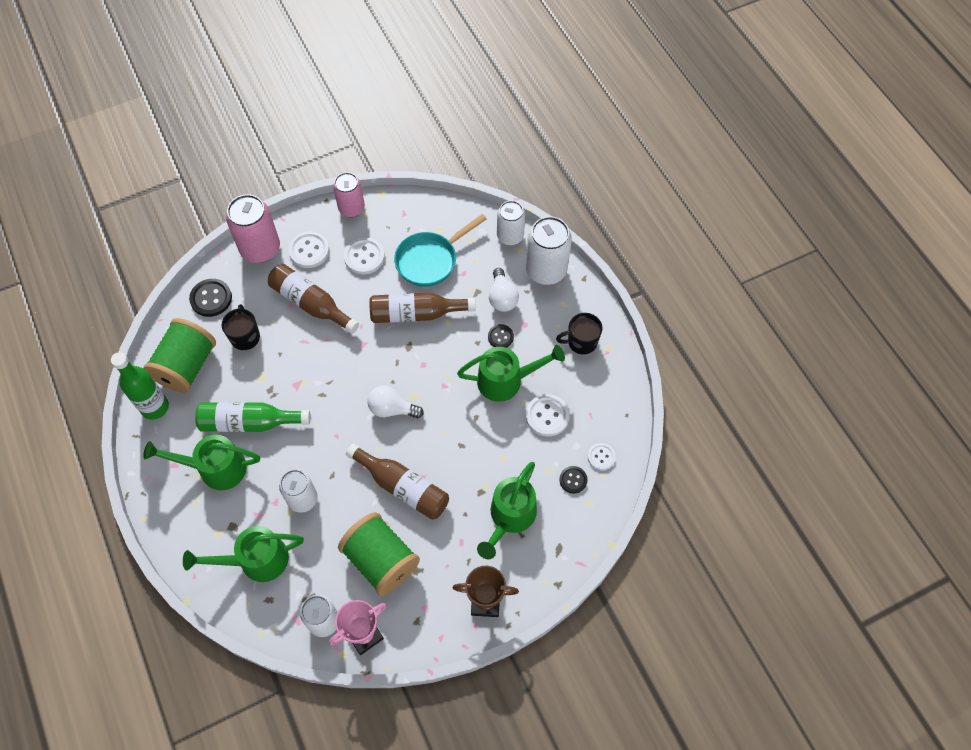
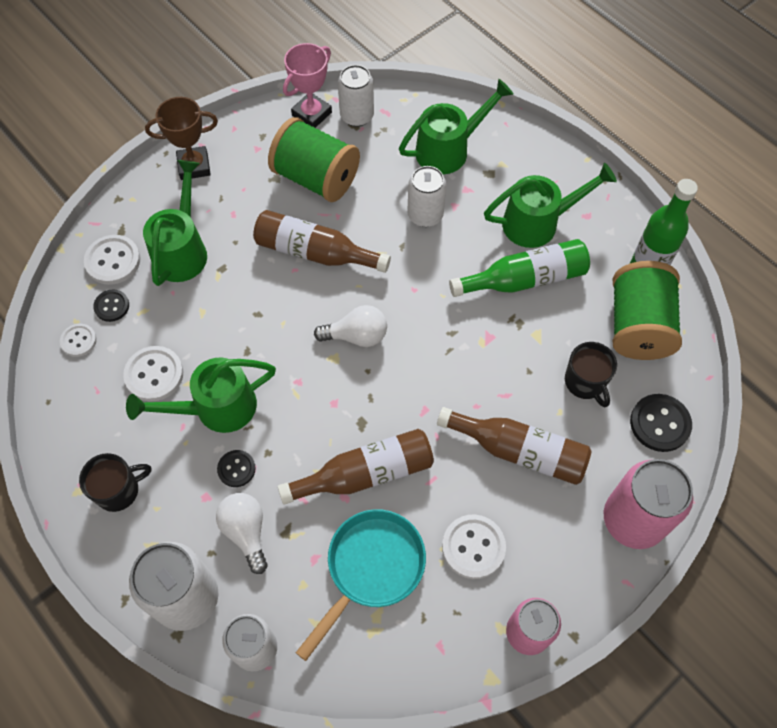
camera: 165 degrees right, 0 degrees up
white button [288,232,329,268] -> white button moved to [84,235,141,285]

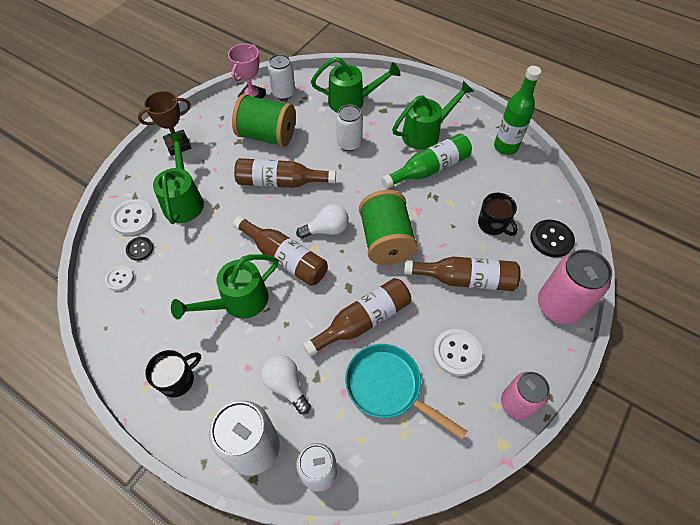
camera: 15 degrees left, 5 degrees down
white button [123,346,183,402] -> none
black button [217,450,256,487] -> none
turquoise pan [296,509,426,661] -> turquoise pan turned 75 degrees counterclockwise [345,344,467,440]
green watering can [399,79,514,174] -> green watering can turned 45 degrees clockwise [311,57,400,113]
green spool [613,261,682,360] -> green spool moved to [359,190,418,265]
none -> brown bottle [233,216,328,286]

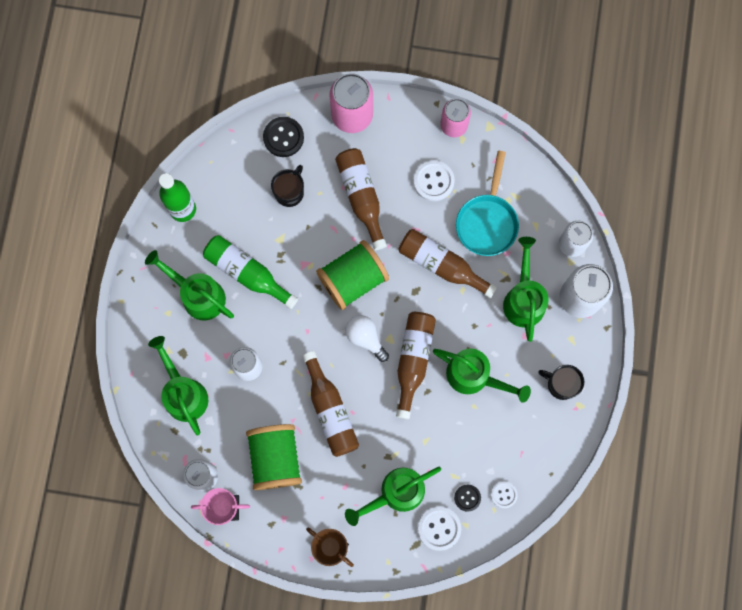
camera: 115 degrees left, 20 degrees up
white light bulb [261,355,311,414] -> green watering can [503,237,549,342]

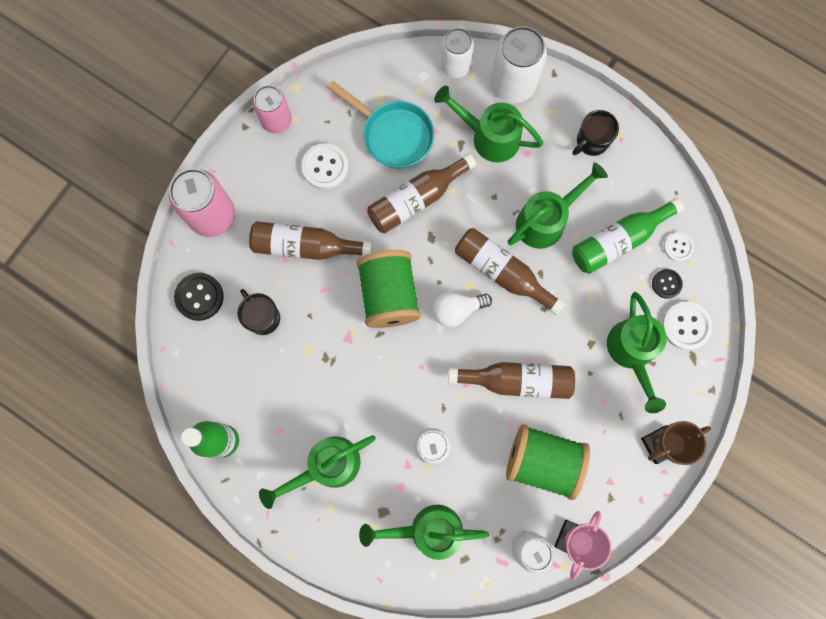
camera: 65 degrees left, 0 degrees up
green bottle [203,235,298,309] -> green bottle moved to [572,198,684,274]

